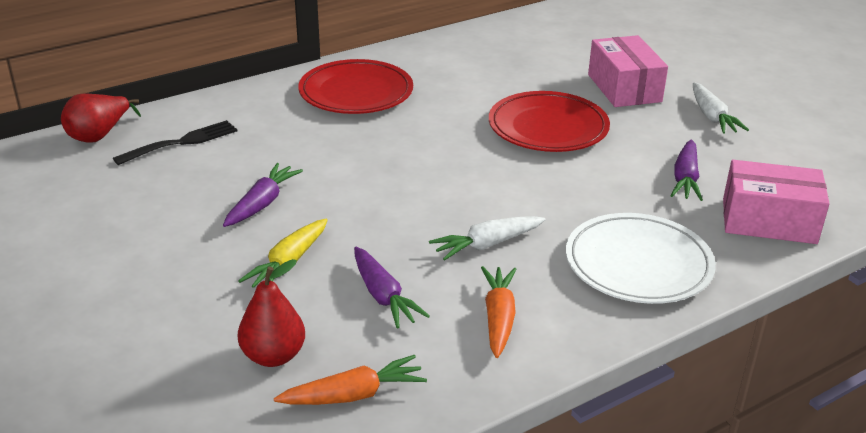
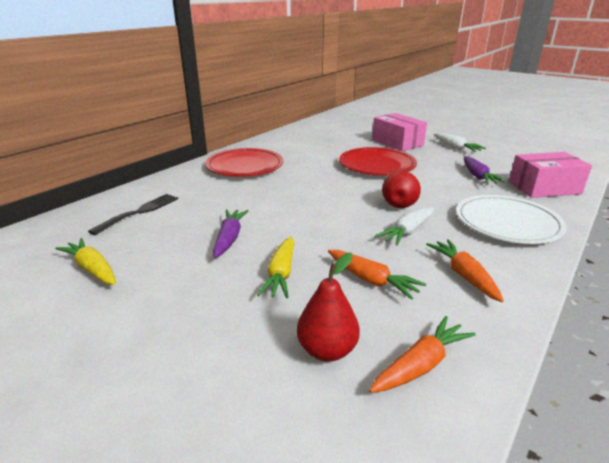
camera: 20 degrees left, 5 degrees down
red pear [61,93,141,143] -> red pear moved to [382,171,421,208]
purple carrot [354,247,430,328] -> orange carrot [328,250,426,300]
none -> yellow carrot [55,238,116,285]

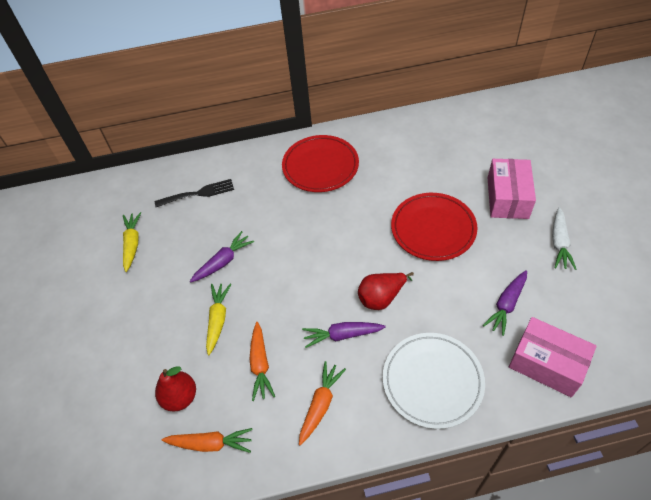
camera: 45 degrees right, 25 degrees up
yellow carrot [257,236,294,298] -> yellow carrot turned 135 degrees clockwise [206,284,231,355]
white carrot [375,207,434,245] -> purple carrot [302,322,386,348]

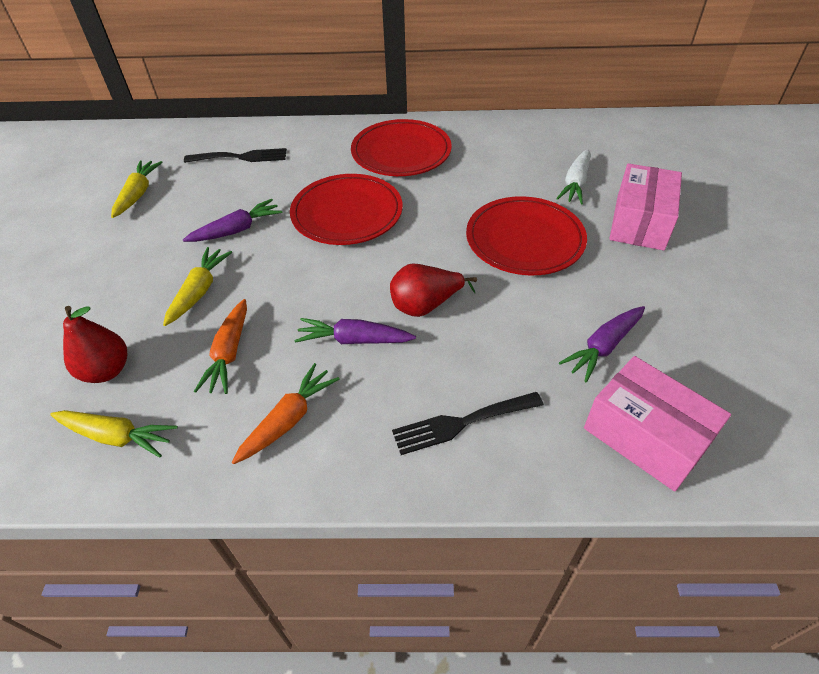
camera: 10 degrees right, 5 degrees down
orange carrot [162,428,253,453] -> yellow carrot [50,410,178,458]
white plate [383,333,485,429] -> black fork [392,392,544,455]
white carrot [552,207,576,270] -> white carrot moved to [556,149,591,204]
none -> red plate [290,174,403,245]

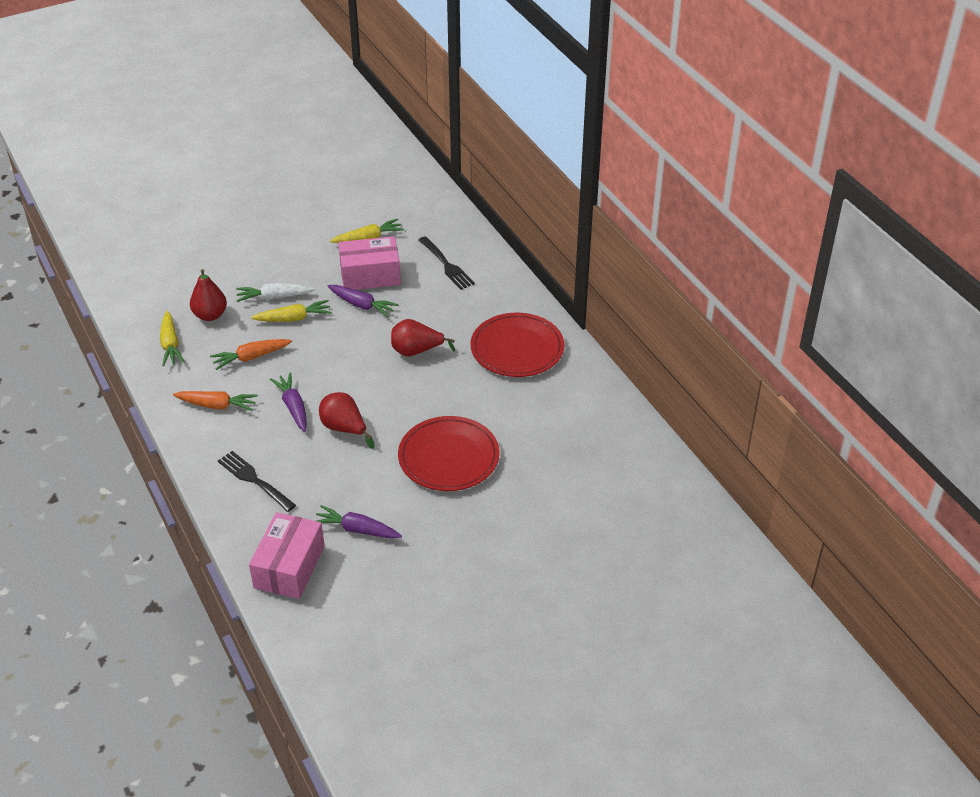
camera: 60 degrees right, 5 degrees down
red plate [290,174,403,245] -> red pear [391,319,455,356]
white carrot [556,149,591,204] -> white carrot moved to [236,283,315,302]
pink box [609,163,682,251] -> pink box moved to [338,236,401,290]

